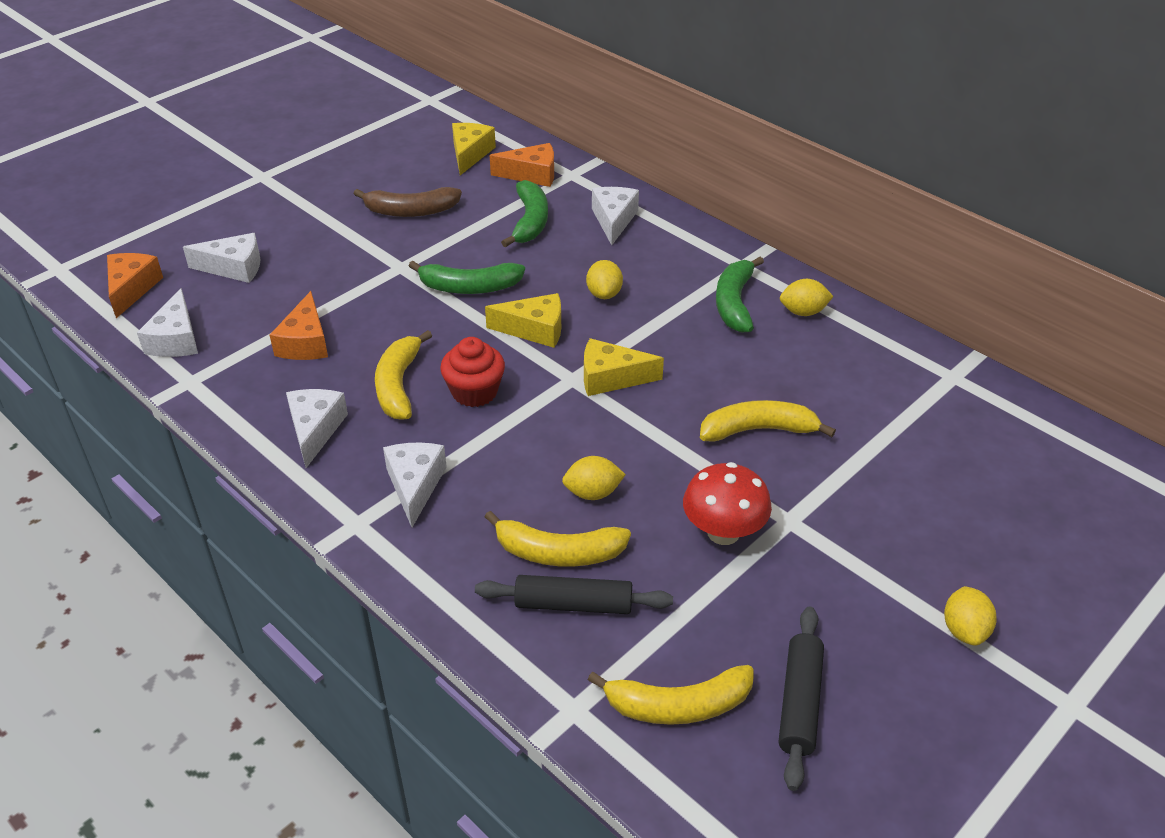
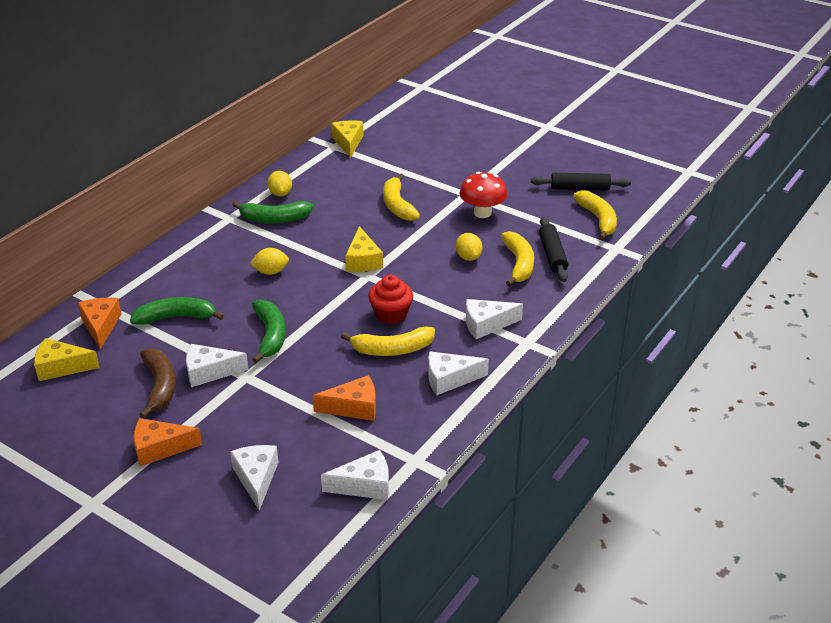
camera: 100 degrees left, 5 degrees down
orange cheese [107,253,163,318] -> orange cheese moved to [134,418,202,466]
yellow cheese [485,293,561,348] -> yellow cheese moved to [331,120,364,158]
white cheese [592,187,639,245] -> white cheese moved to [186,344,249,387]
yellow lemon [944,586,997,646] -> none

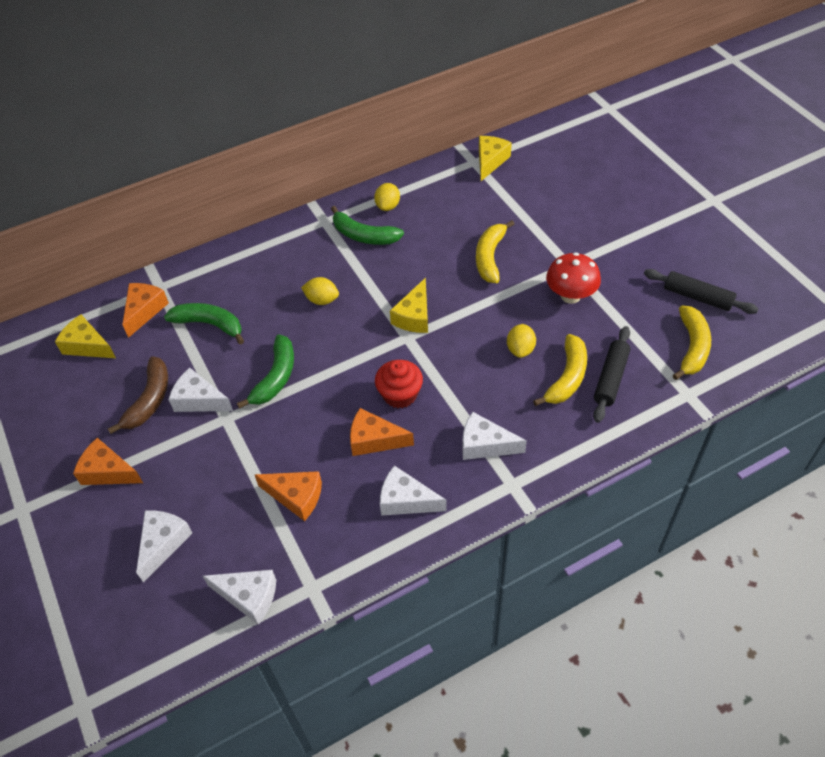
camera: 30 degrees right, 15 degrees up
yellow banana [341,327,435,356] -> orange cheese [350,408,414,456]

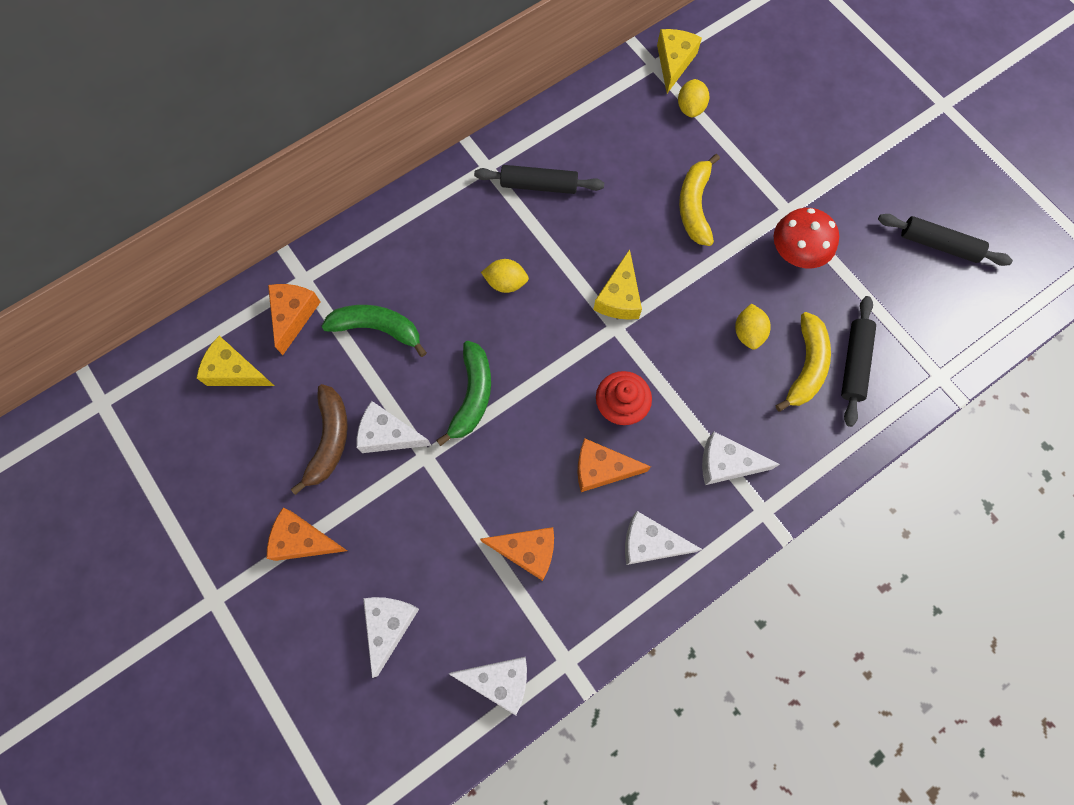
camera: 10 degrees left, 20 degrees up
green banana [331,206,404,245] -> black rolling pin [474,165,604,194]
yellow lemon [374,183,400,211] -> yellow lemon moved to [678,79,709,117]
yellow banana [673,305,711,380] -> none

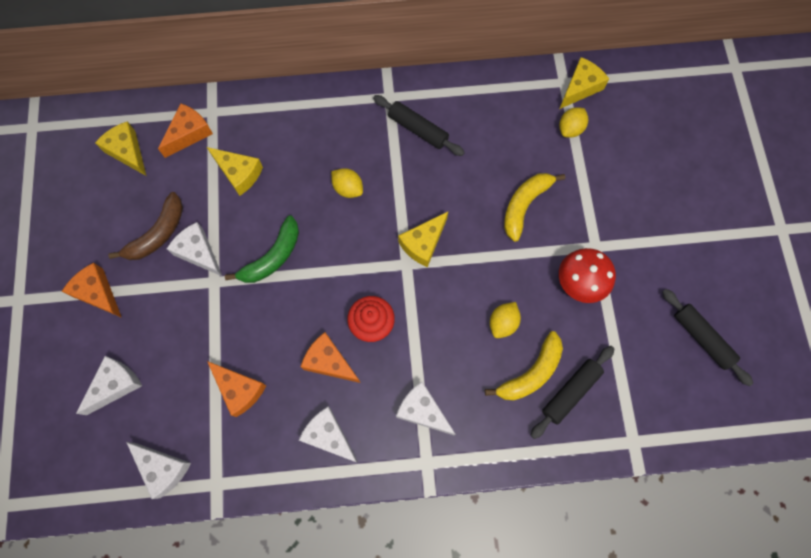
camera: 30 degrees right, 0 degrees up
green banana [321,305,427,357] -> yellow cheese [207,147,263,196]

